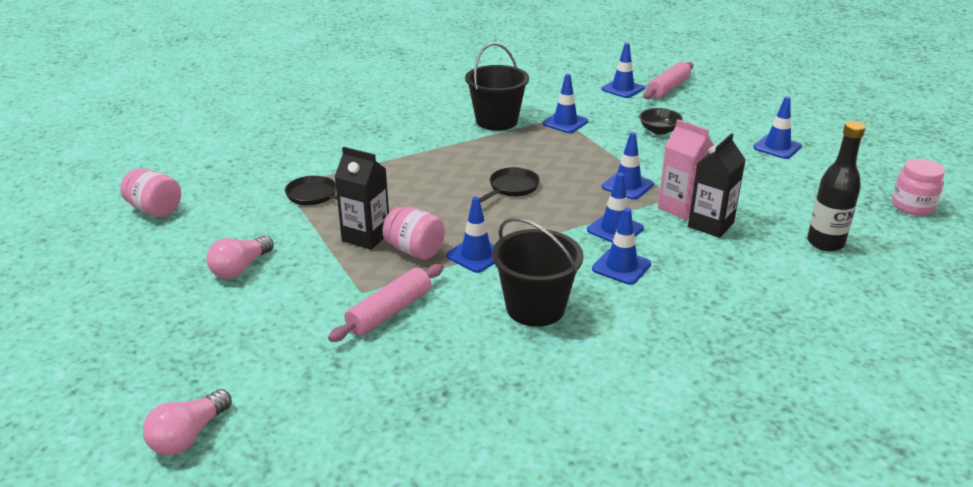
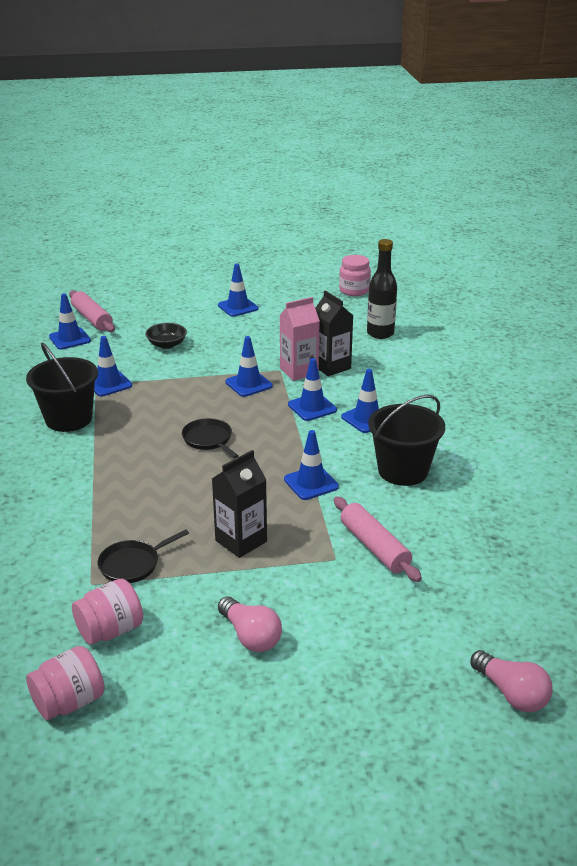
camera: 70 degrees left, 0 degrees up
pink jar [383,206,445,259] -> pink jar moved to [72,579,143,645]

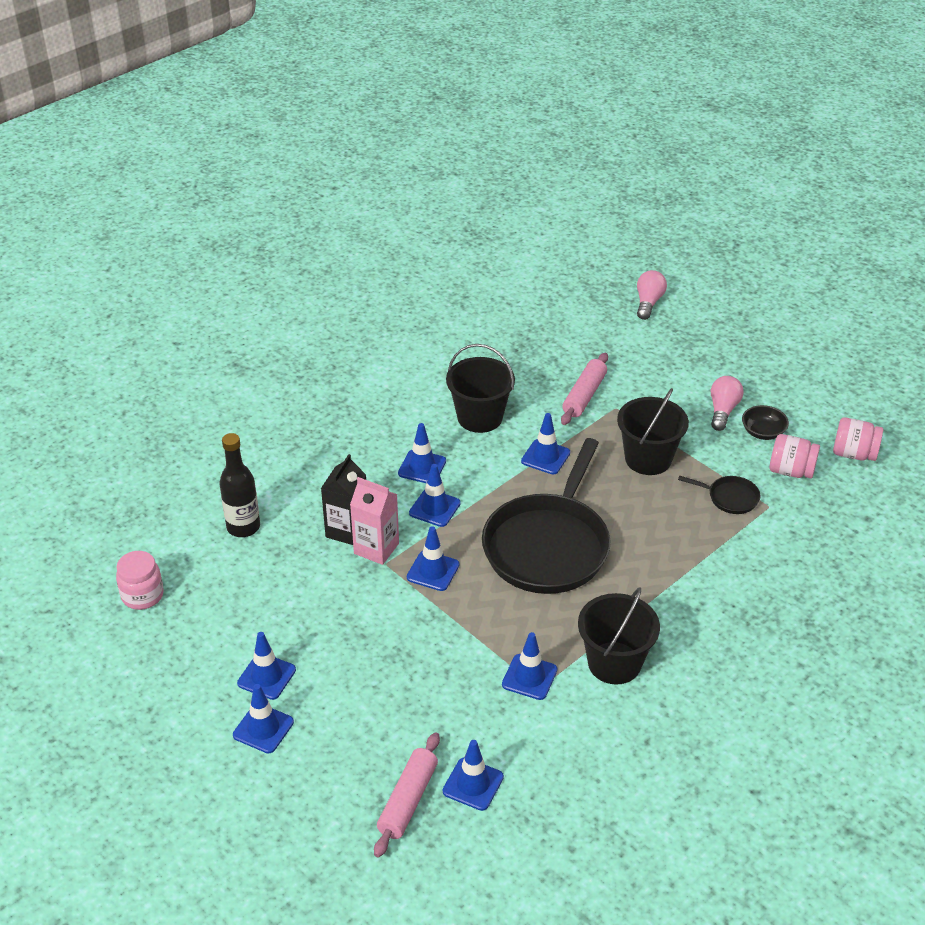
camera: 125 degrees left, 10 degrees up
black bowl [145,323,187,349] -> black bowl moved to [742,405,789,440]
black pan [182,418,238,458] -> black pan [482,438,610,594], size x2.44
black carton [212,450,267,558] -> black bucket [617,388,689,475]
none -> blue traffic cone [233,684,294,753]

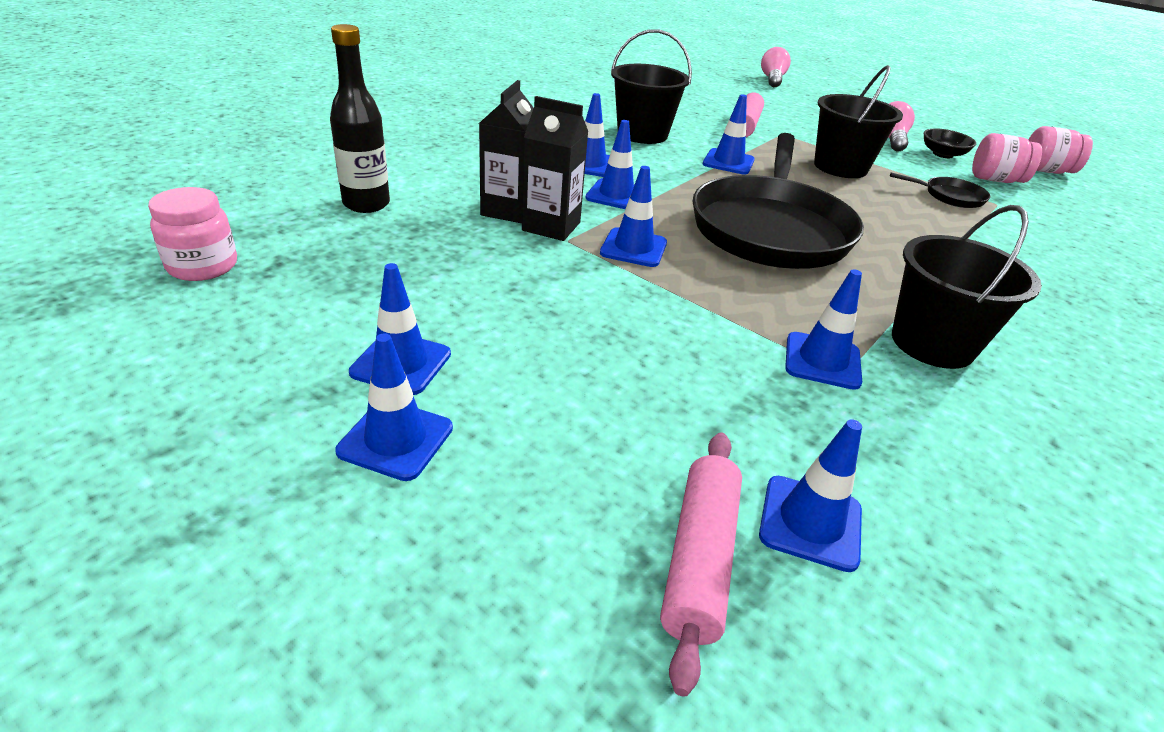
camera: 10 degrees left, 5 degrees down
pink carton [350,477,399,565] -> black carton [522,96,588,241]

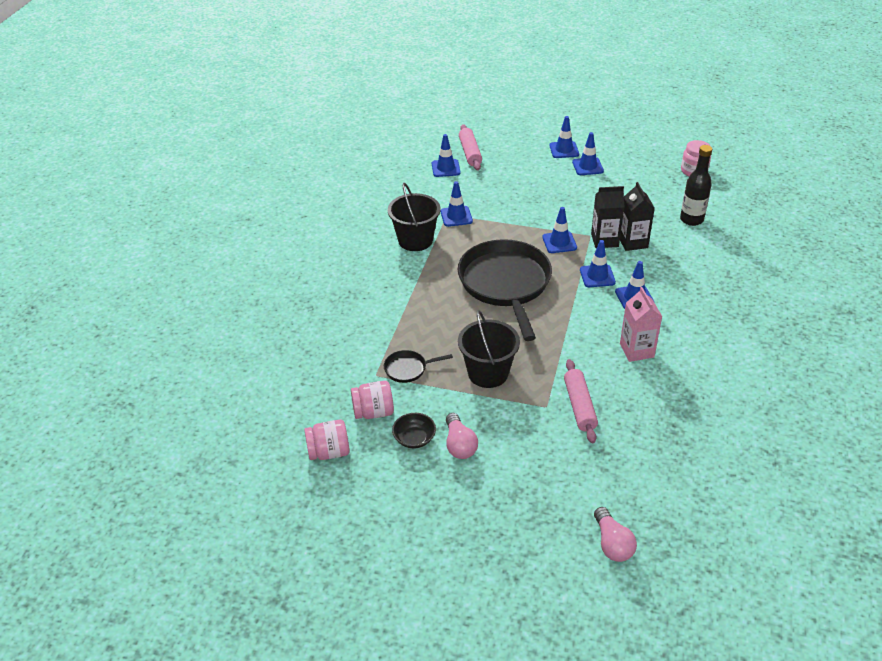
camera: 160 degrees right, 5 degrees up
black bucket [611,29,692,144] -> pink carton [620,287,662,362]
blue traffic cone [703,94,755,175] -> none

